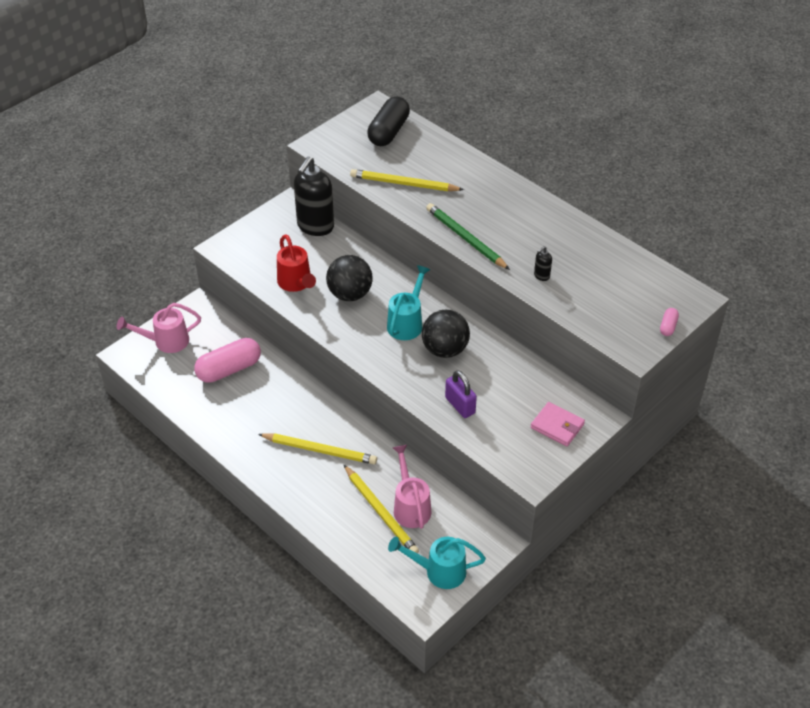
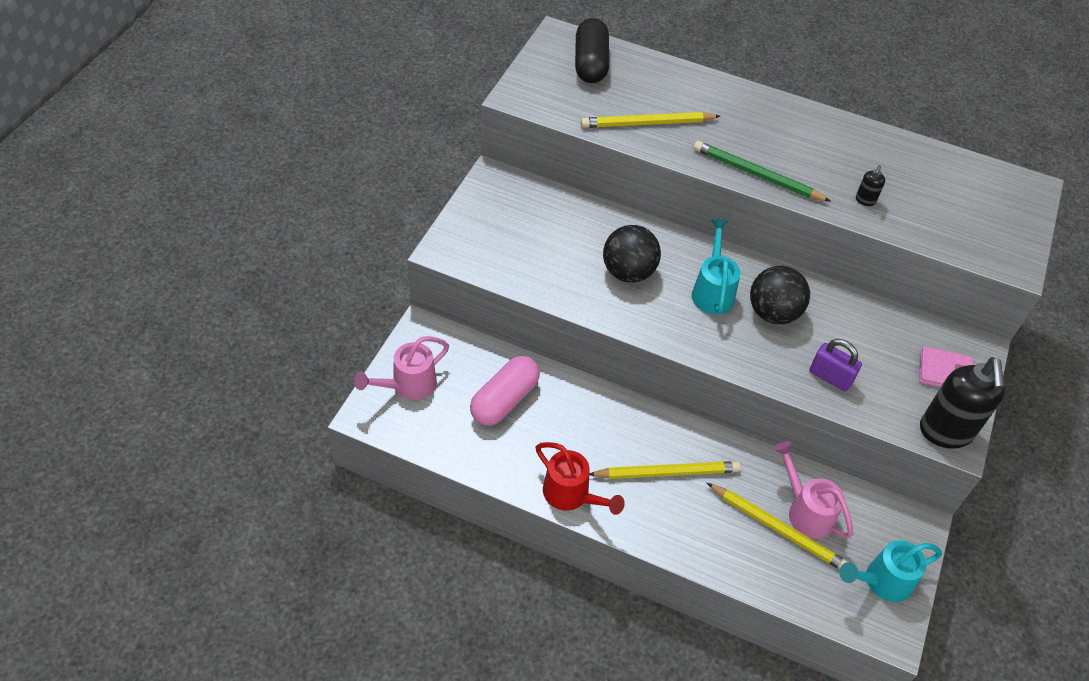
camera: 25 degrees left, 5 degrees up
red watering can [277,234,316,292] -> red watering can moved to [536,442,625,515]
black soap dispenser [294,156,334,236] -> black soap dispenser moved to [920,357,1006,449]
pink capsule [660,308,679,336] -> none

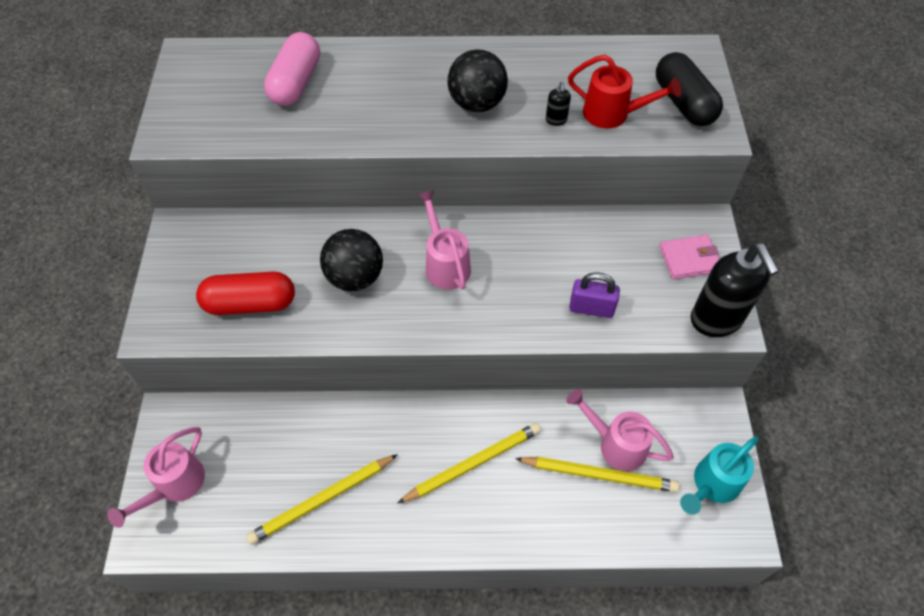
camera: 20 degrees left, 5 degrees up
pink capsule [470,356,540,426] -> pink capsule moved to [264,32,320,106]
red watering can [536,442,625,515] -> red watering can moved to [568,55,682,128]
black capsule [575,18,609,83] -> black capsule moved to [656,52,723,126]
yellow pencil [581,112,720,128] -> yellow pencil moved to [246,454,398,545]
turquoise watering can [692,220,740,314] -> pink watering can [417,190,471,290]
green pencil [693,141,831,202] -> none
black ball [750,266,810,324] -> black ball moved to [448,50,508,112]
none -> red capsule [196,272,295,315]

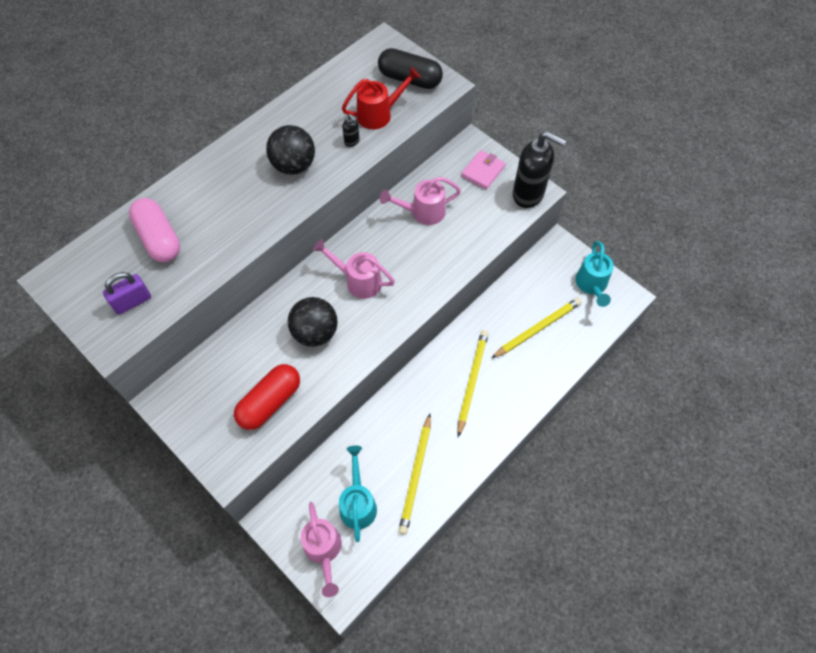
camera: 45 degrees left, 5 degrees up
pink watering can [566,389,674,471] -> pink watering can moved to [380,177,461,225]
purple padlock [569,272,620,318] -> purple padlock moved to [103,272,151,315]
none -> turquoise watering can [339,445,377,542]

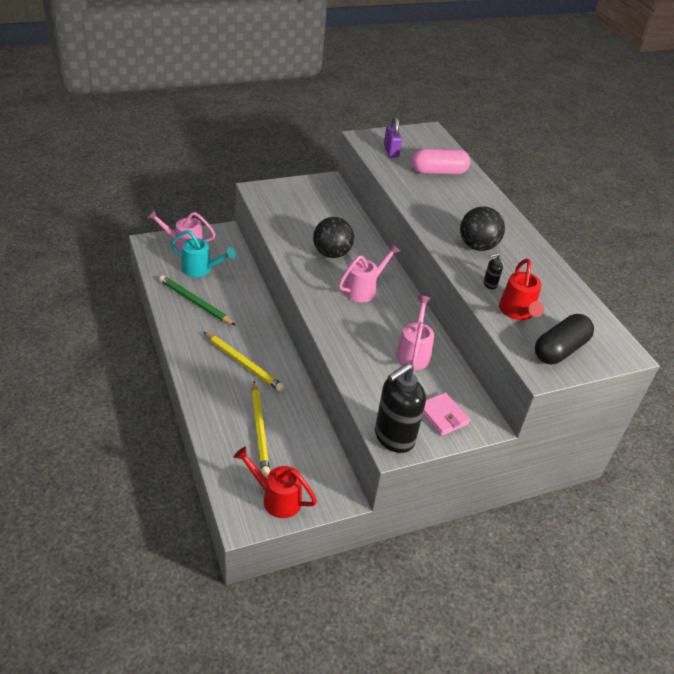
camera: 110 degrees right, 20 degrees down
red capsule [234,364,300,430] -> none
yellow pencil [399,414,431,535] -> green pencil [159,275,236,326]
turquoise watering can [576,241,614,307] -> red watering can [234,447,317,518]

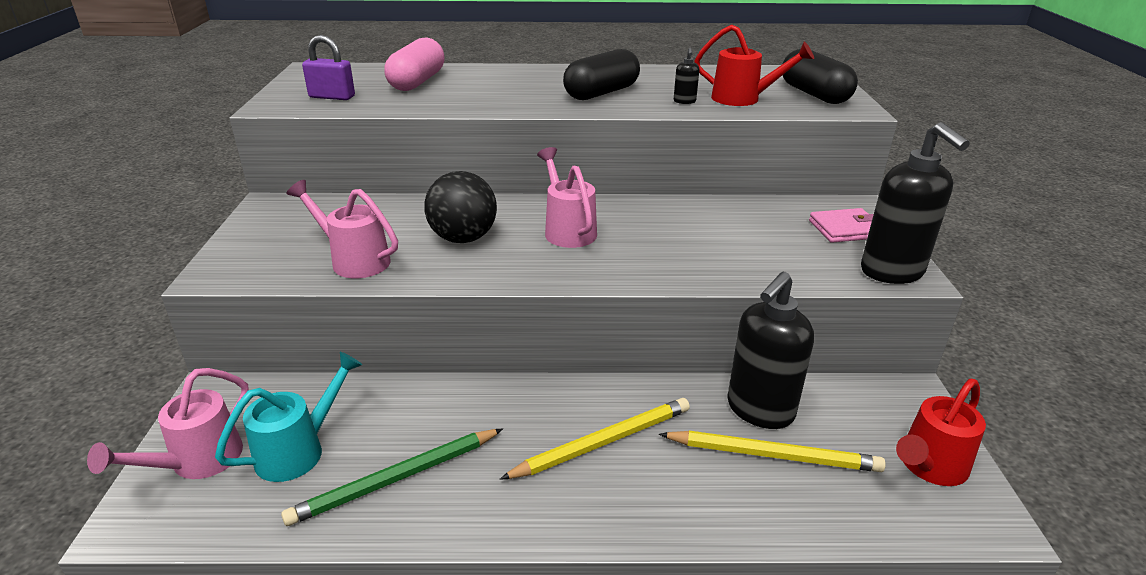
camera: 65 degrees left, 10 degrees down
pink watering can [396,296,434,370] -> pink watering can moved to [287,180,398,278]
black ball [460,207,505,251] -> black capsule [563,49,640,100]
none -> black soap dispenser [727,272,814,429]

